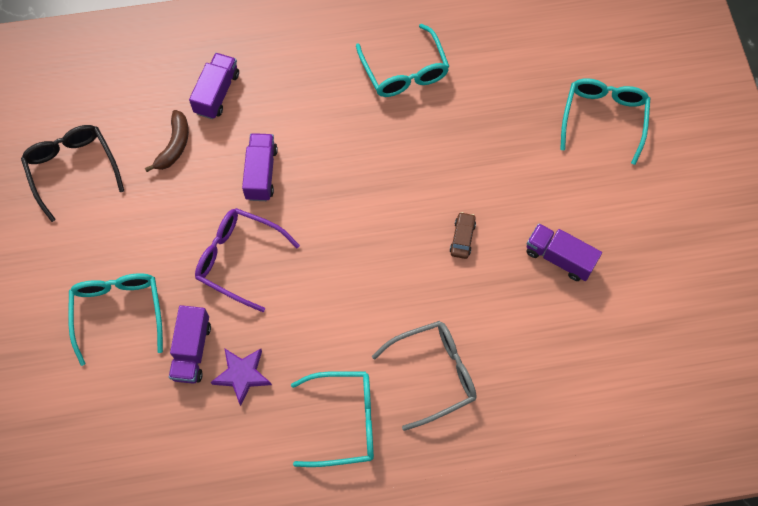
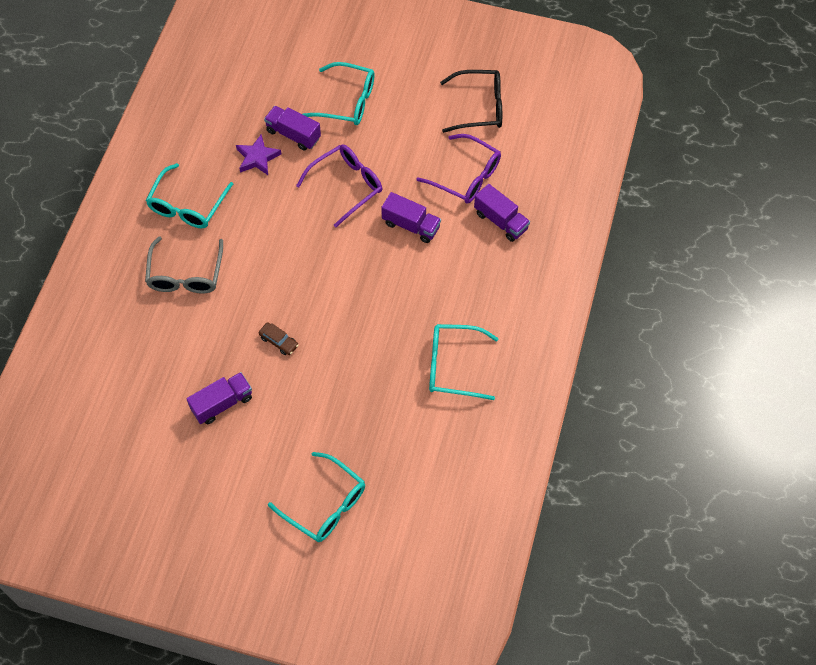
camera: 115 degrees right, 5 degrees down
brown banana [145,110,189,172] -> purple glasses [417,134,501,204]

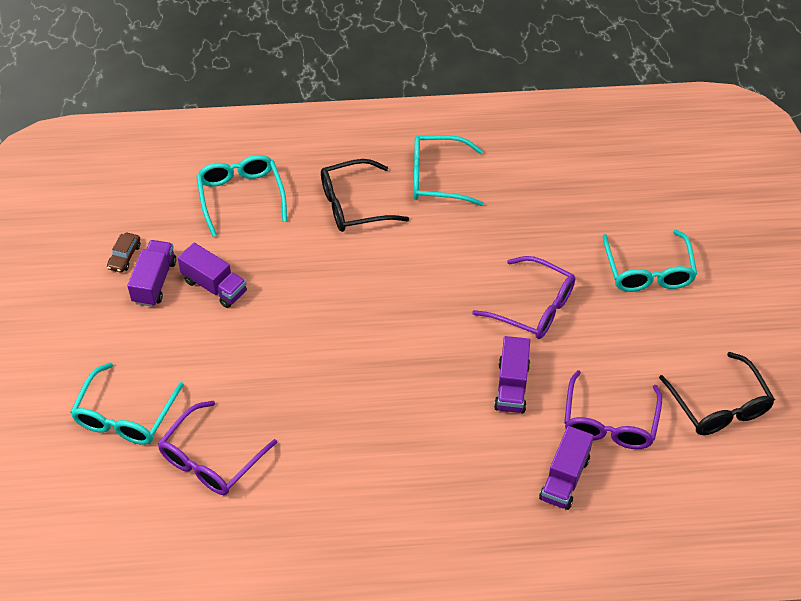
camera: 70 degrees right, 10 degrees down
grey glasses [145,236,223,294] -> black glasses [321,159,409,232]
purple star [236,135,281,175] -> none
brown car [258,322,298,355] -> brown car moved to [107,232,140,273]
purple truck [264,106,321,151] -> purple truck moved to [127,240,176,307]
turquoise glasses [429,324,499,400] -> turquoise glasses moved to [196,155,287,237]
none -> purple glasses [158,401,277,495]

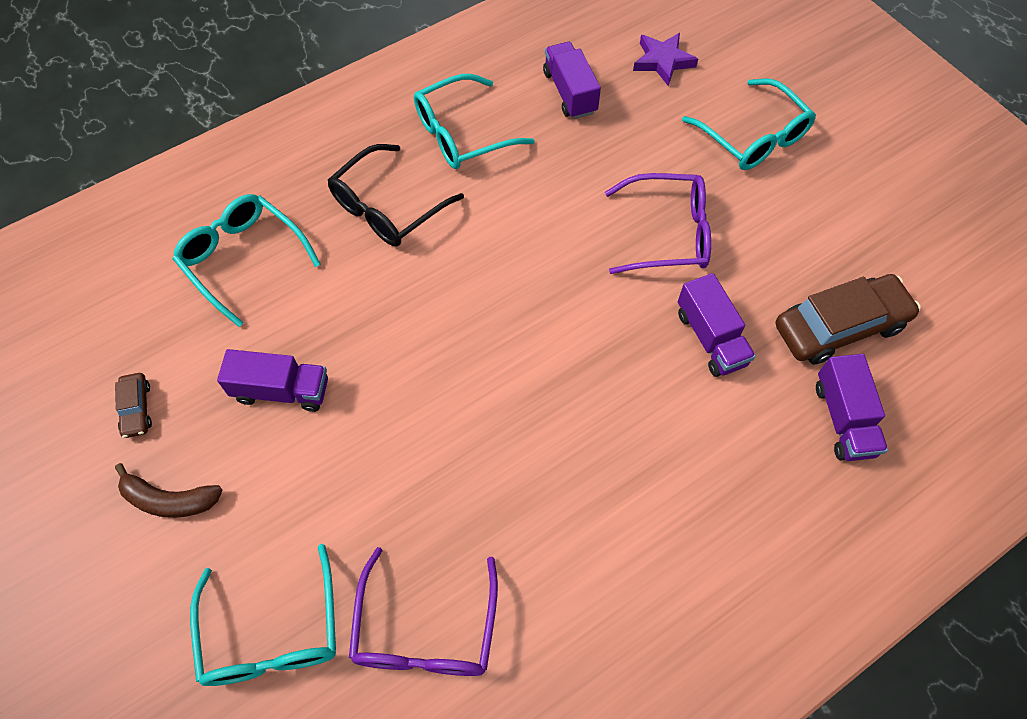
camera: 30 degrees left, 10 degrees up
purple truck [127,240,176,307] -> purple truck moved to [543,42,601,119]
purple glasses [564,370,662,449] -> brown car [776,274,921,365]
black glasses [659,352,775,435] -> none
none -> brown banana [115,463,223,518]
none -> purple star [633,33,698,86]

